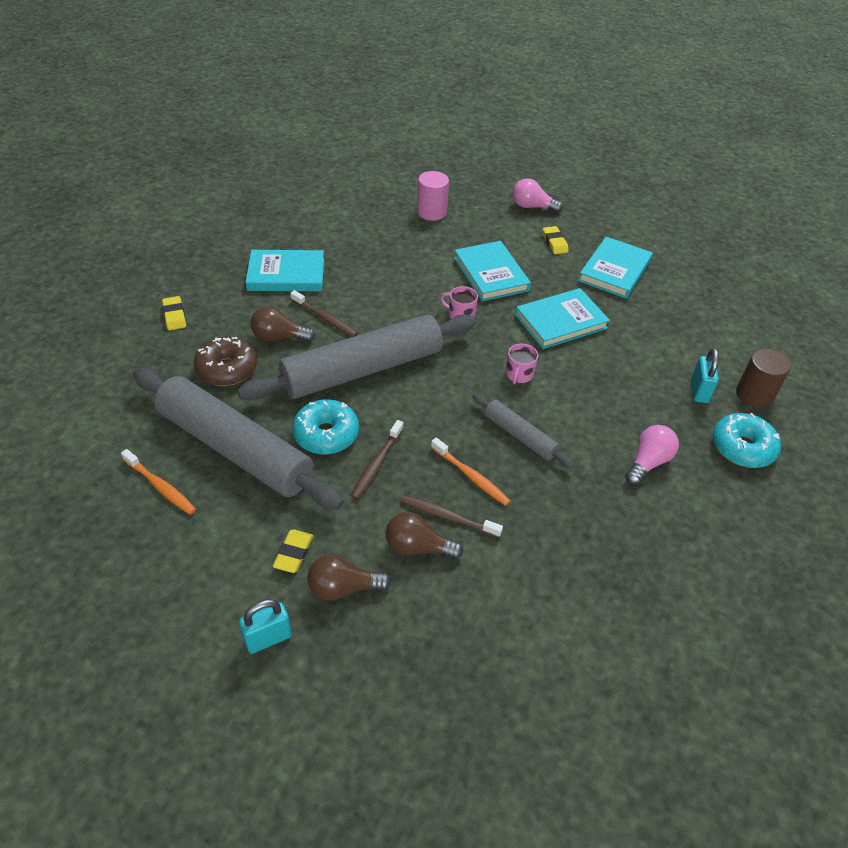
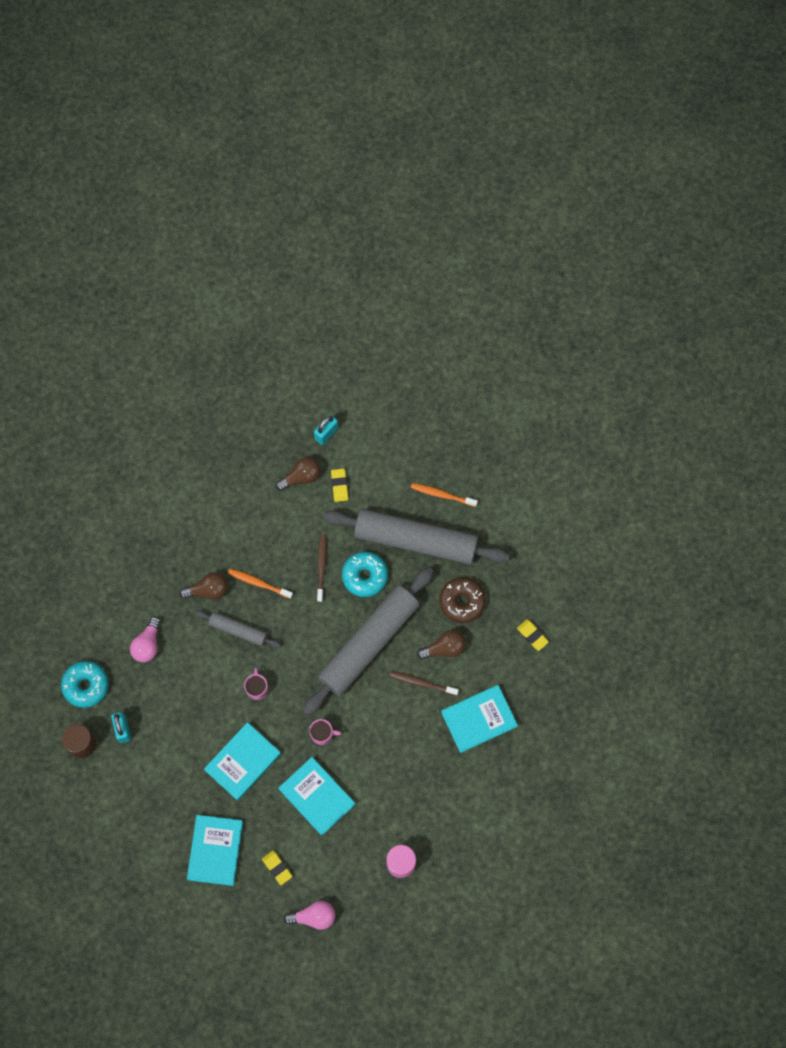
camera: 160 degrees right, 25 degrees up
brown light bulb [386,512,463,559] -> brown light bulb moved to [179,572,228,599]
brown toothbrush [400,495,503,538] -> none

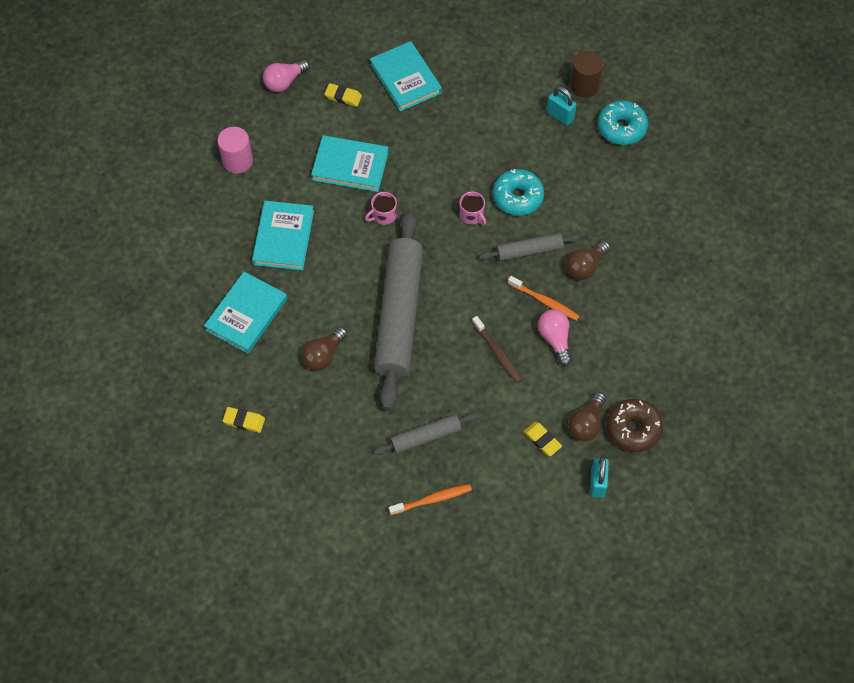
camera: 145 degrees right, 10 degrees down
pink light bulb [130,616,161,663] -> pink light bulb moved to [538,309,572,366]
turquoise book [204,722,281,801] -> turquoise book moved to [252,201,314,270]
orange toothbrush [228,569,293,599] -> orange toothbrush turned 45 degrees clockwise [508,276,579,321]
grey rolling pin [323,509,510,564] -> grey rolling pin [373,413,478,455], size x0.48
turquoise donut [342,552,388,597] -> turquoise donut moved to [493,169,544,216]
brown toothbrush [390,671,459,696] -> none
brown donut [439,577,486,623] -> brown donut moved to [607,399,663,452]

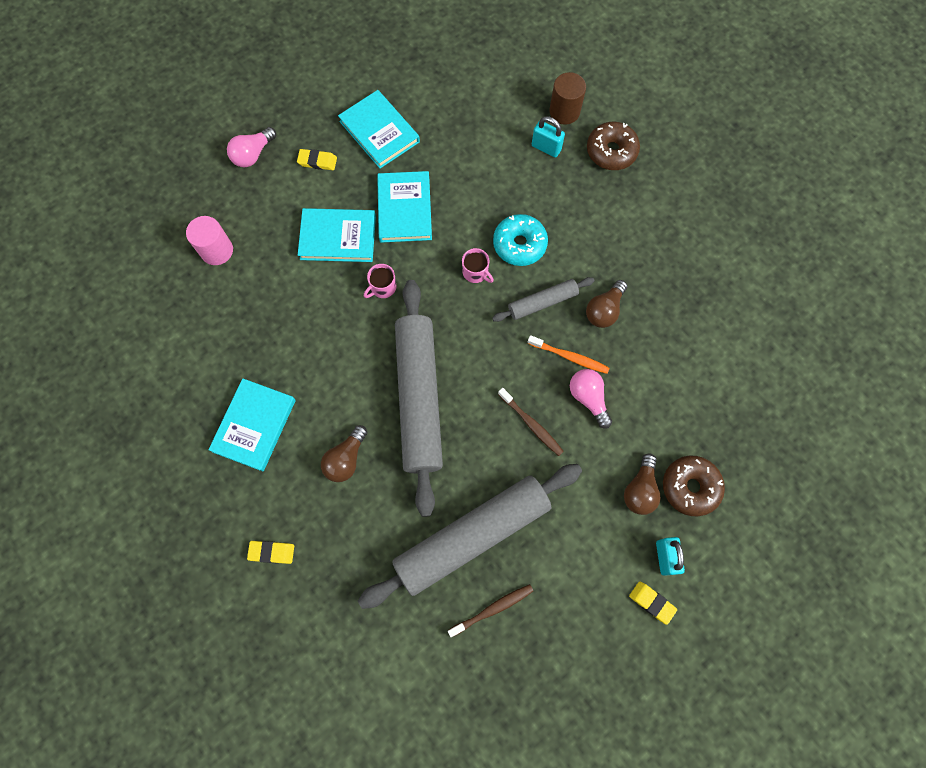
camera: 10 degrees left, 10 degrees up
turquoise book [252,201,314,270] -> turquoise book moved to [377,171,432,243]
grey rolling pin [373,413,478,455] -> grey rolling pin [358,464,582,609], size x2.09
orange toothbrush [389,484,472,515] -> brown toothbrush [448,584,534,637]
yellow eraser [523,422,562,456] -> yellow eraser moved to [629,581,677,625]
turquoise donut [598,100,648,145] -> brown donut [587,122,640,170]

